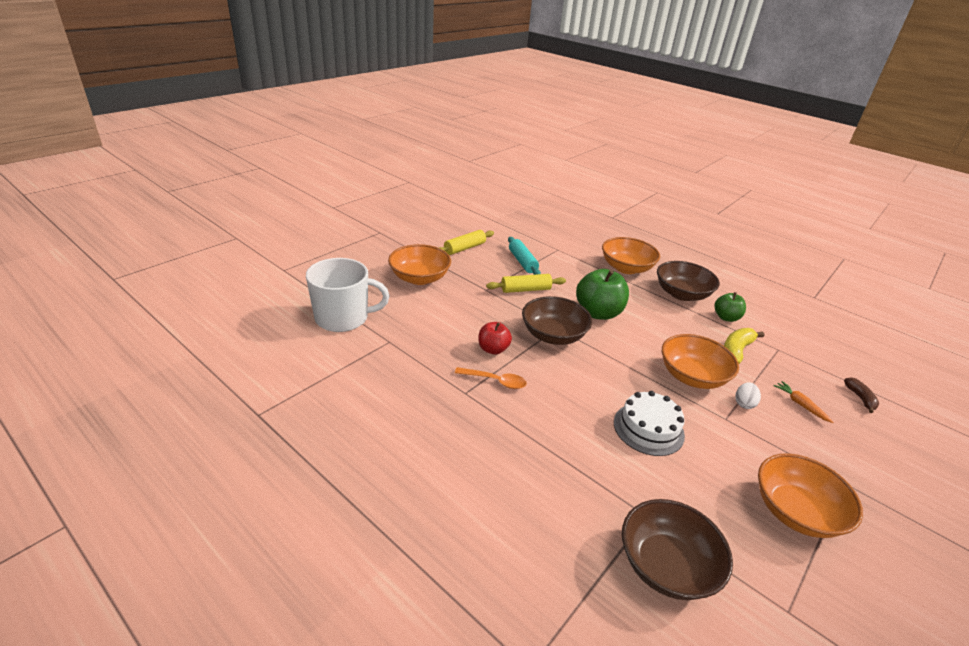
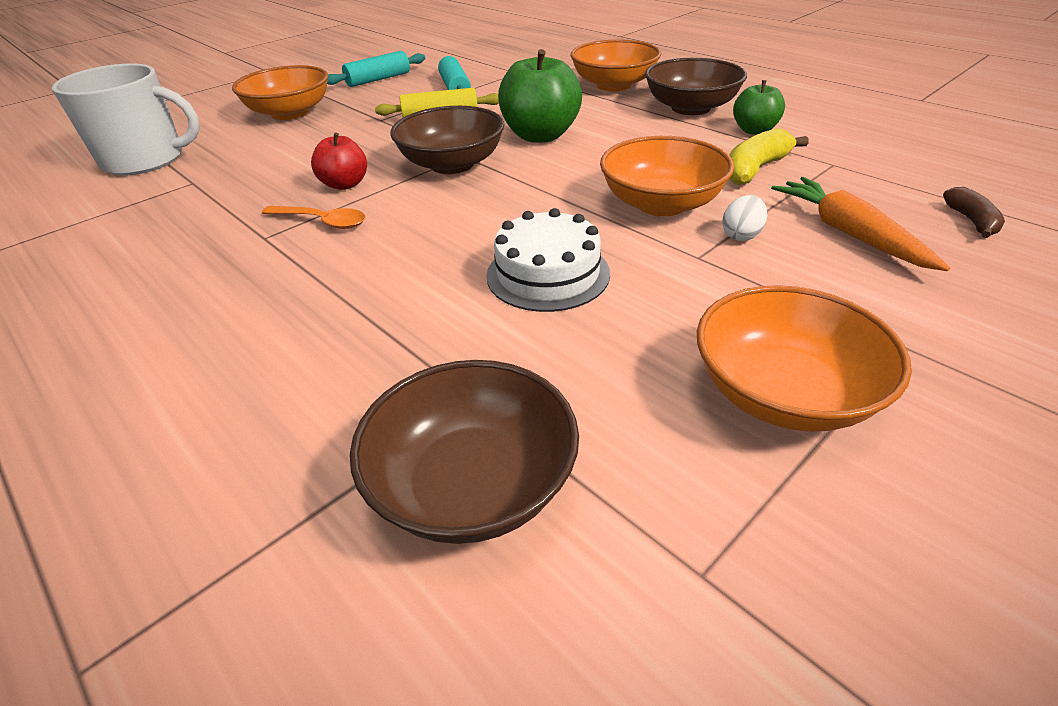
camera: 10 degrees right, 5 degrees up
yellow rolling pin [439,230,494,255] -> turquoise rolling pin [327,51,425,87]
orange carrot [773,381,833,423] -> orange carrot [771,177,950,271], size x1.73

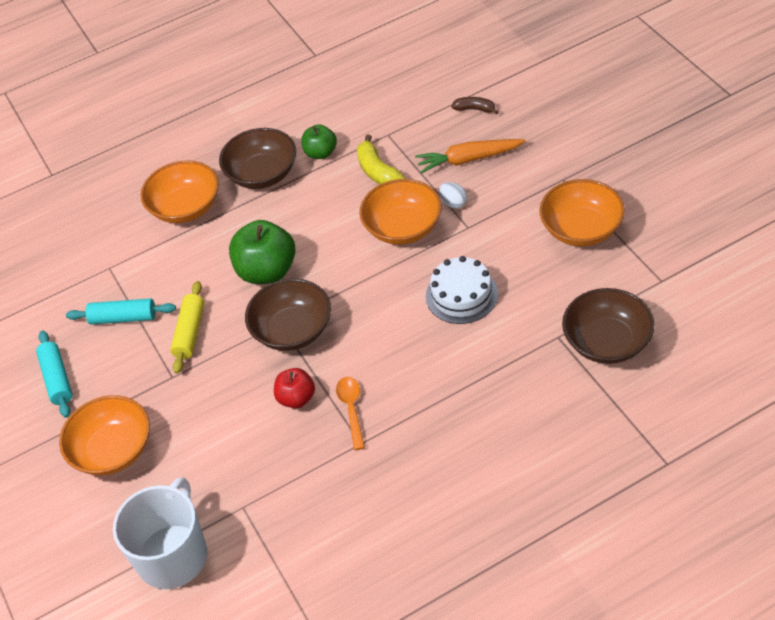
camera: 70 degrees left, 10 degrees up
orange spoon [262,206,366,229] -> orange spoon turned 45 degrees counterclockwise [336,377,365,450]

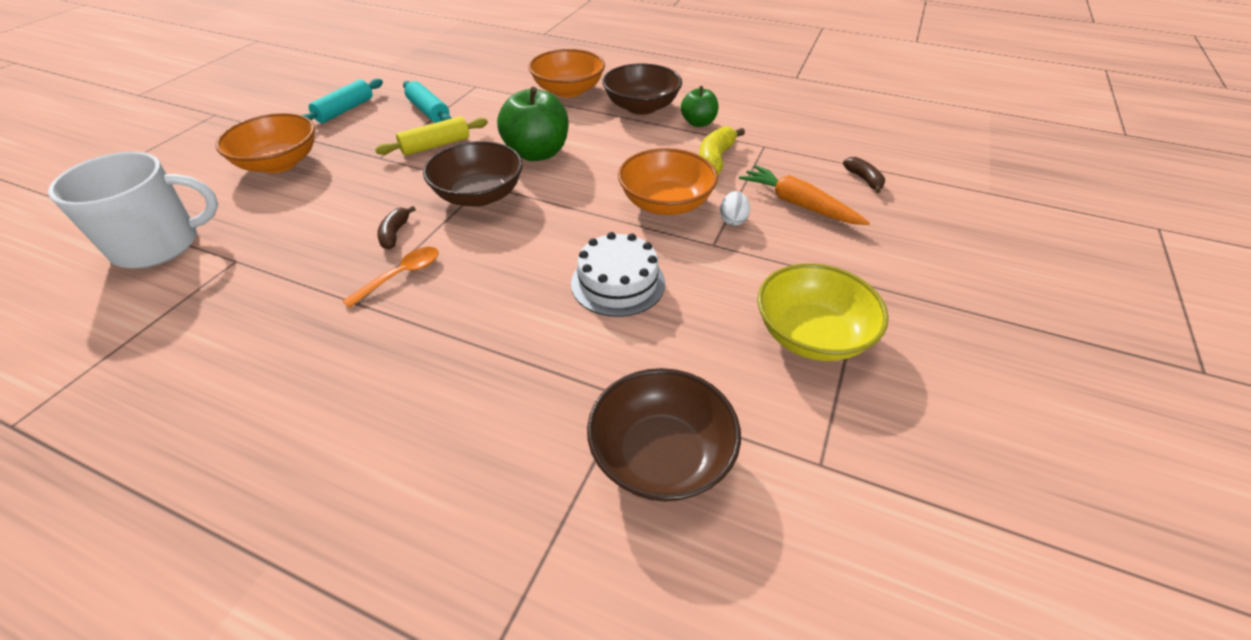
camera: 45 degrees right, 5 degrees down
red apple [274,368,315,408] -> brown banana [377,206,416,249]
orange bowl [539,179,625,246] -> yellow bowl [758,263,889,361]

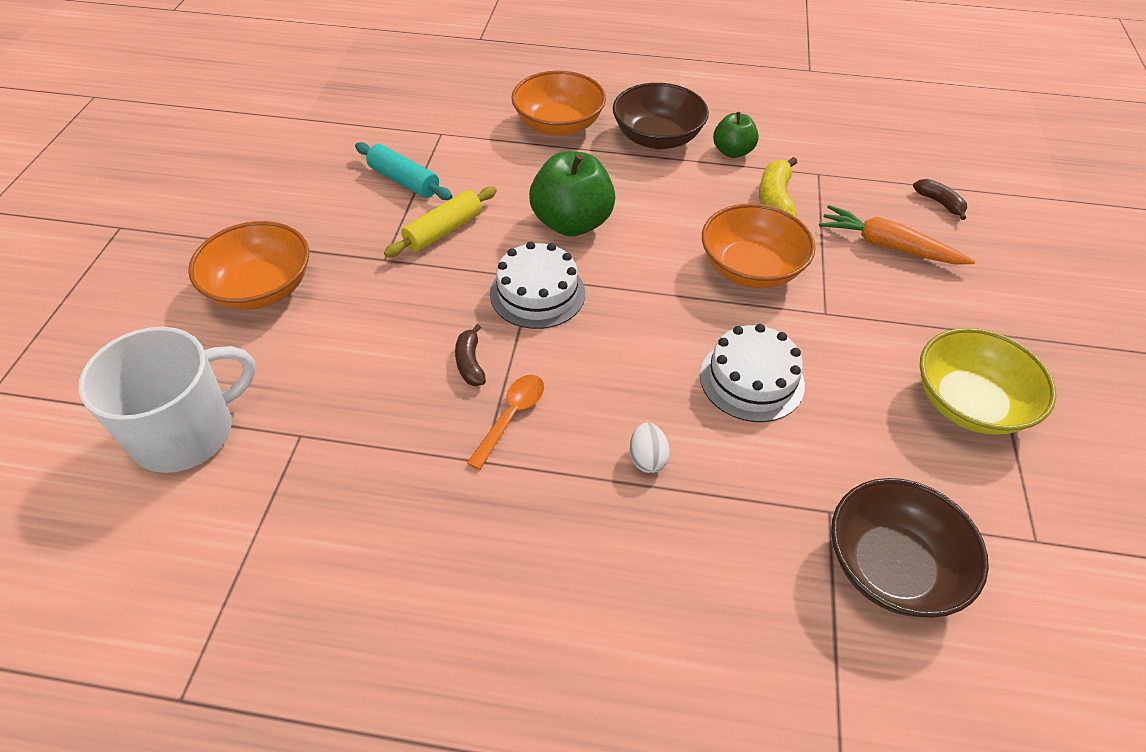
camera: 15 degrees left, 5 degrees up
turquoise rolling pin [302,79,383,123] -> none
brown bowl [423,141,523,207] -> white cake [490,241,585,329]
white egg [720,191,750,226] -> white egg moved to [630,423,670,473]

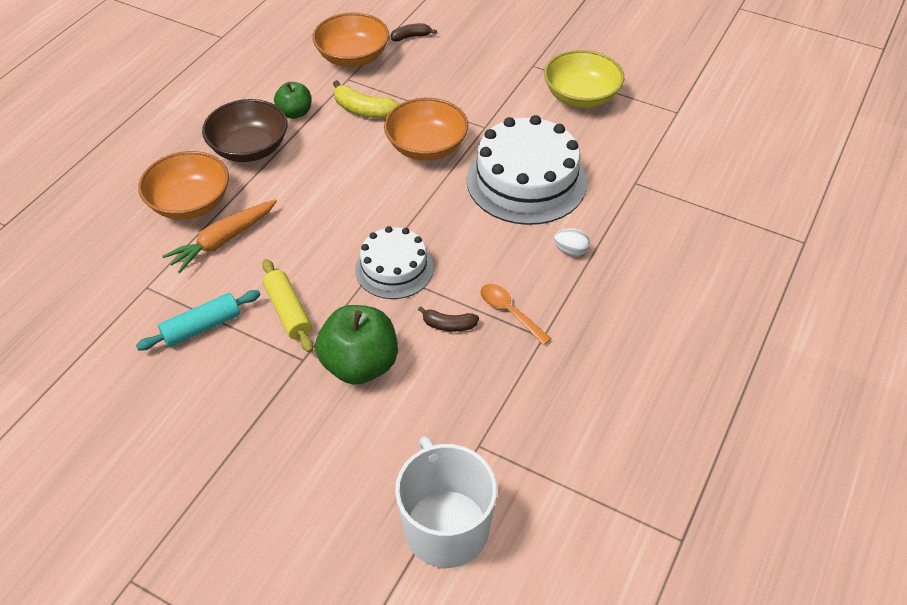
camera: 70 degrees left, 0 degrees up
orange bowl [188,221,309,310] -> orange bowl moved to [312,12,389,67]
green apple [529,151,615,237] -> green apple moved to [315,305,398,385]
white cake [700,324,805,422] -> white cake [467,115,587,225], size x1.66
orange carrot [819,205,975,265] -> orange carrot moved to [162,199,277,273]
brown bowl [831,478,989,618] -> none

